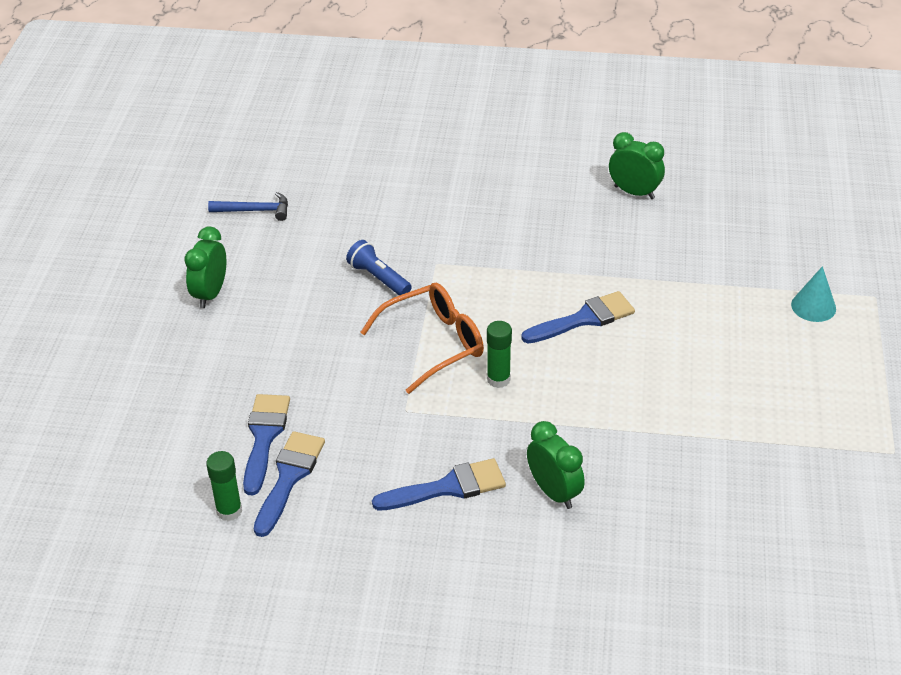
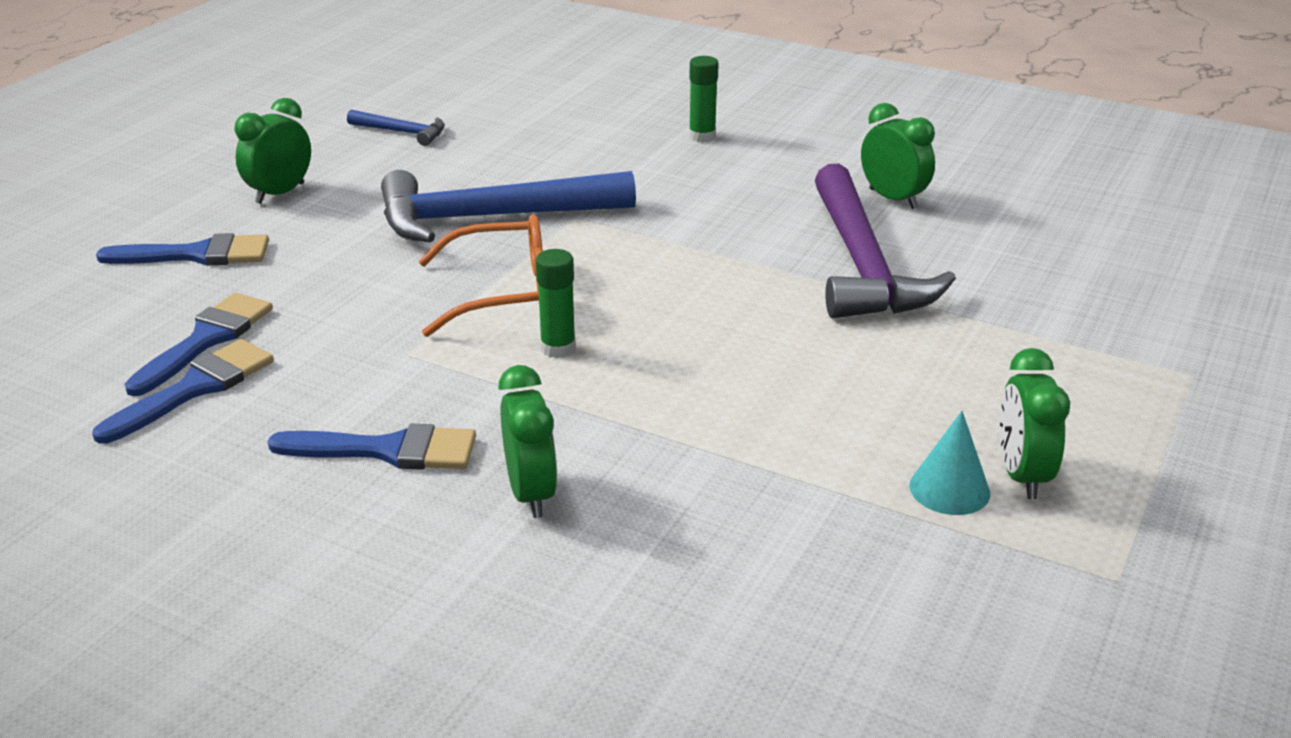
camera: 20 degrees right, 10 degrees down
green glue stick [206,451,242,521] -> green glue stick moved to [689,56,719,143]
blue flashlight [346,240,412,295] -> blue hammer [381,170,636,243]
blue brush [521,291,635,343] -> blue brush moved to [96,233,269,266]
turquoise cone [791,266,836,322] -> turquoise cone moved to [909,411,990,515]
none -> purple hammer [815,164,956,318]
none -> green clock [999,348,1070,499]

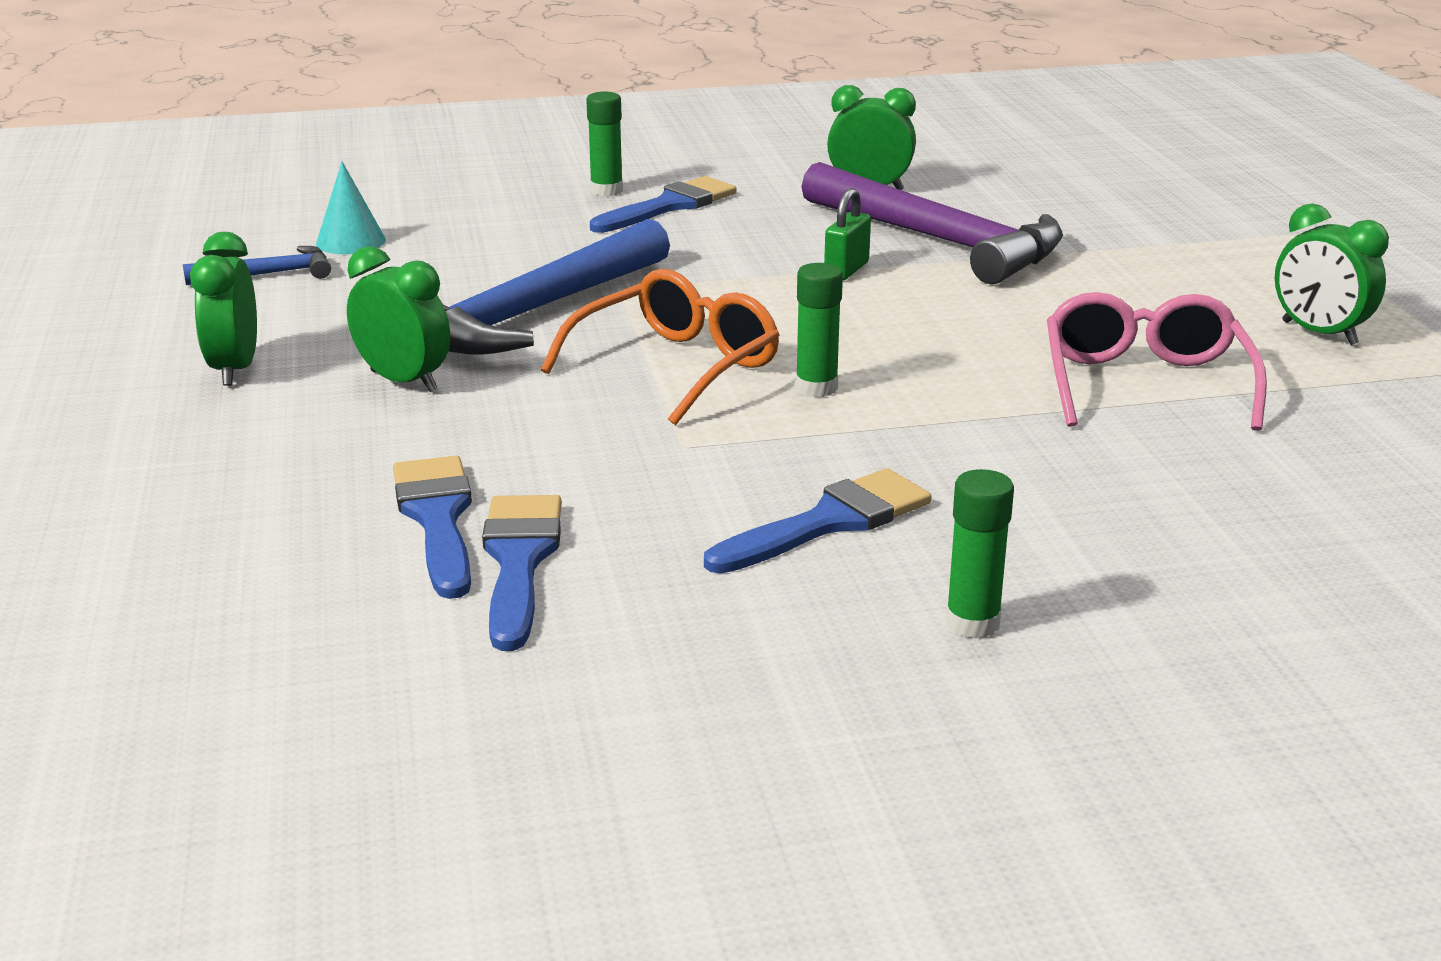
camera: 40 degrees left, 5 degrees down
blue brush [96,233,269,266] -> blue brush moved to [590,176,737,233]
green clock [498,365,557,518] -> green clock moved to [347,246,450,392]
turquoise cone [909,411,990,515] -> turquoise cone moved to [316,162,386,254]
none -> green padlock [824,188,871,280]
none -> green glue stick [945,469,1014,639]
none -> pink glasses [1047,292,1267,431]

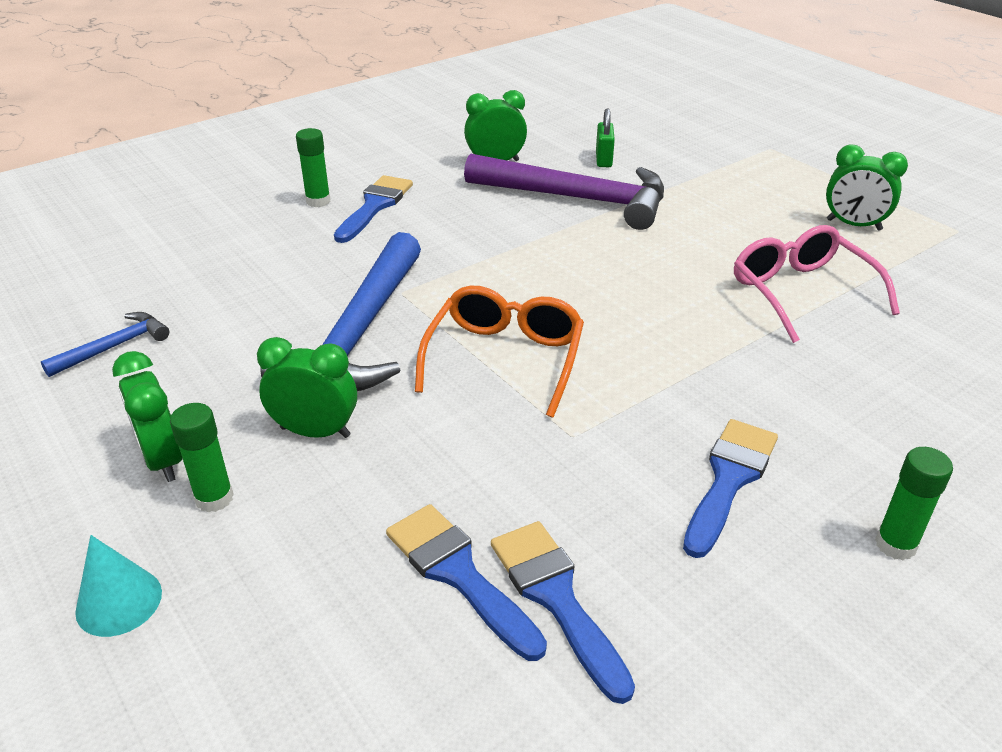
camera: 25 degrees left, 10 degrees up
turquoise cone [316,162,386,254] -> turquoise cone moved to [75,535,162,637]
green glue stick [795,263,843,397] -> green glue stick moved to [170,403,234,512]
green padlock [824,188,871,280] -> green padlock moved to [596,109,615,167]

